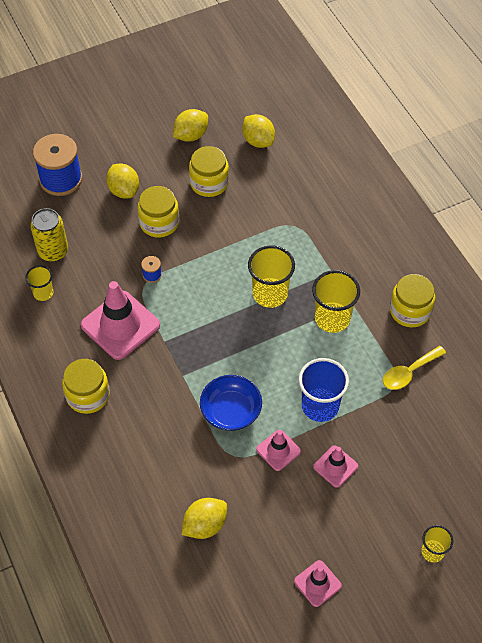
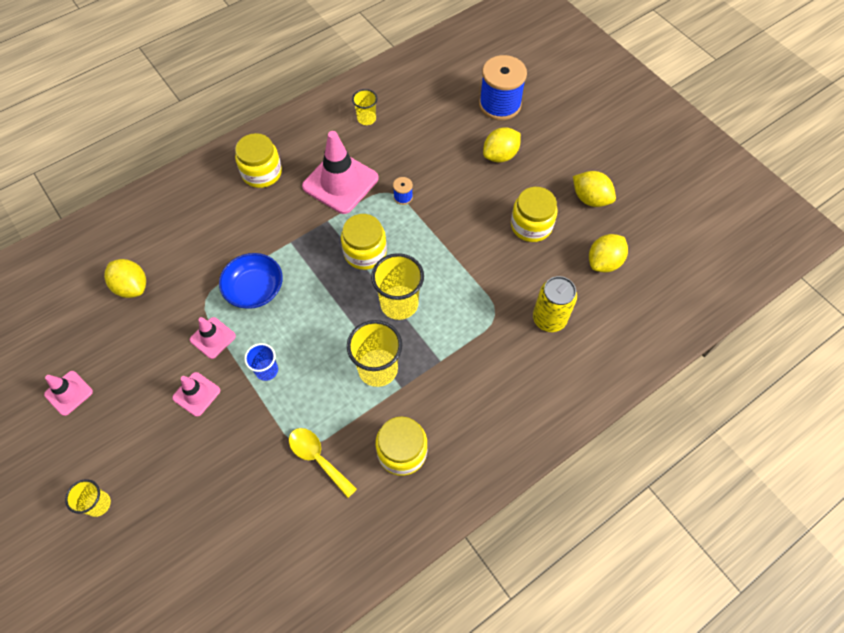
camera: 80 degrees right, 5 degrees up
yellow can [30,208,68,262] -> yellow can moved to [533,276,577,332]
yellow jar [137,186,179,237] -> yellow jar moved to [341,214,387,270]
blue cup [298,358,349,422] -> blue cup [244,343,278,381], size x0.58

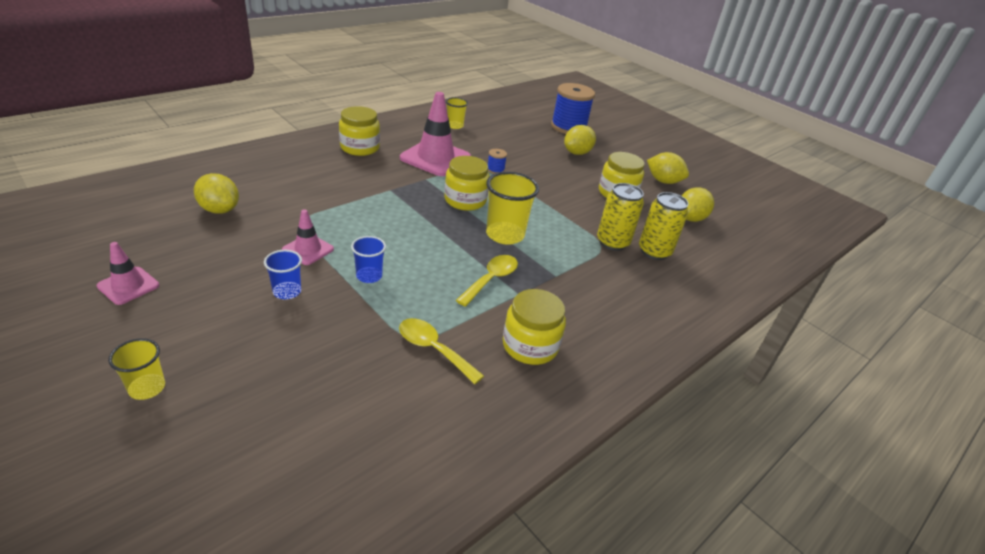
camera: 10 degrees left, 25 degrees down
pink traffic cone [172,372,220,417] -> blue cup [264,250,302,299]
blue bowl [219,253,283,309] -> none
yellow cup [347,320,402,387] -> yellow spoon [456,255,518,307]
none -> yellow can [597,183,644,251]

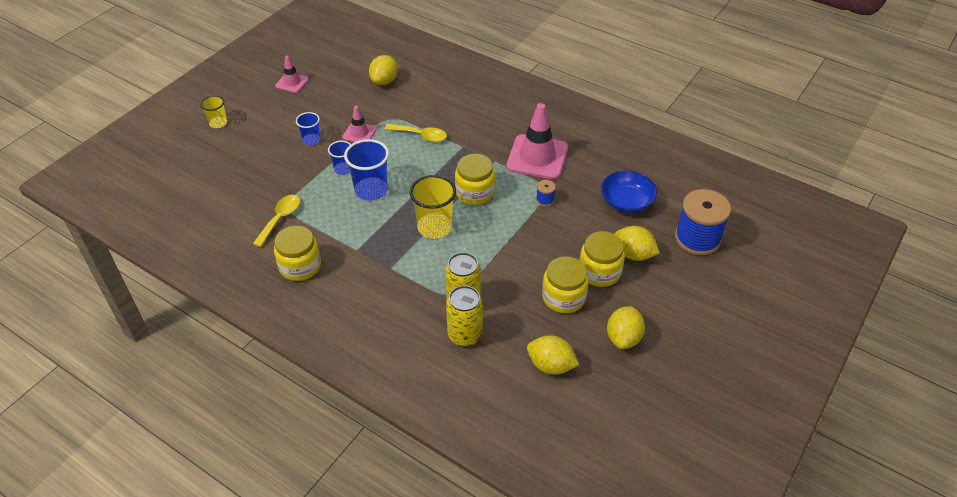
camera: 80 degrees right, 10 degrees up
yellow jar [339,106,380,156] -> yellow jar moved to [580,231,625,287]
yellow cup [446,97,468,129] -> none
yellow spoon [456,255,518,307] -> yellow spoon moved to [385,124,447,142]
none -> blue cup [344,139,389,201]
none -> blue bowl [601,170,657,213]

